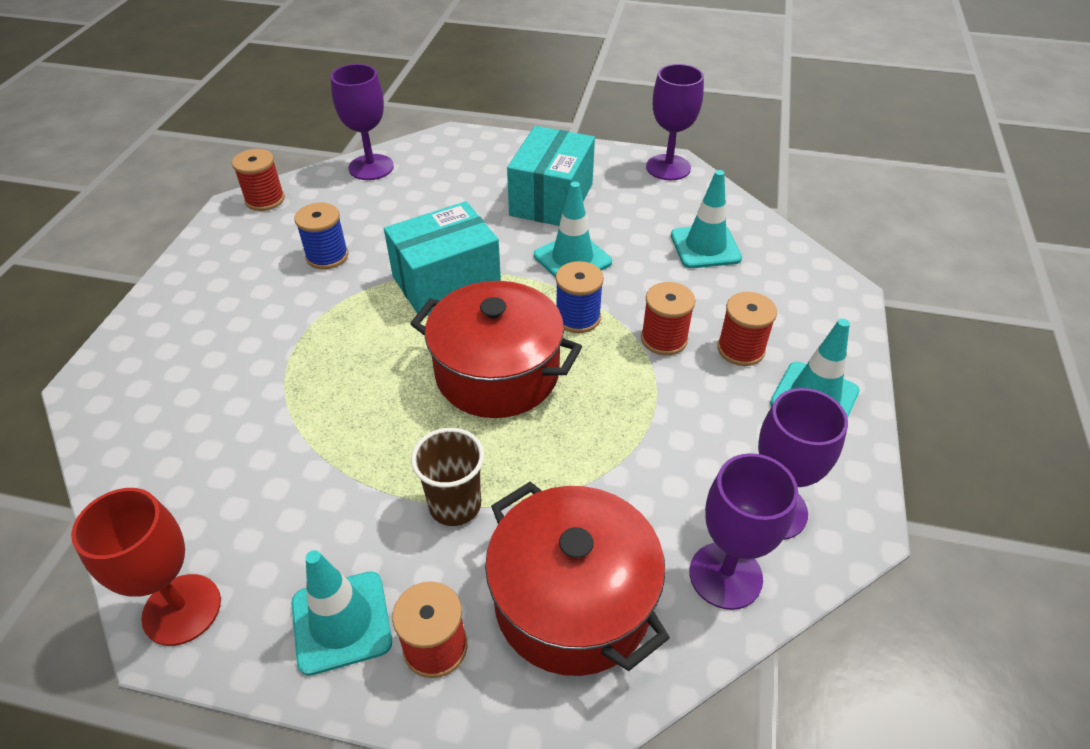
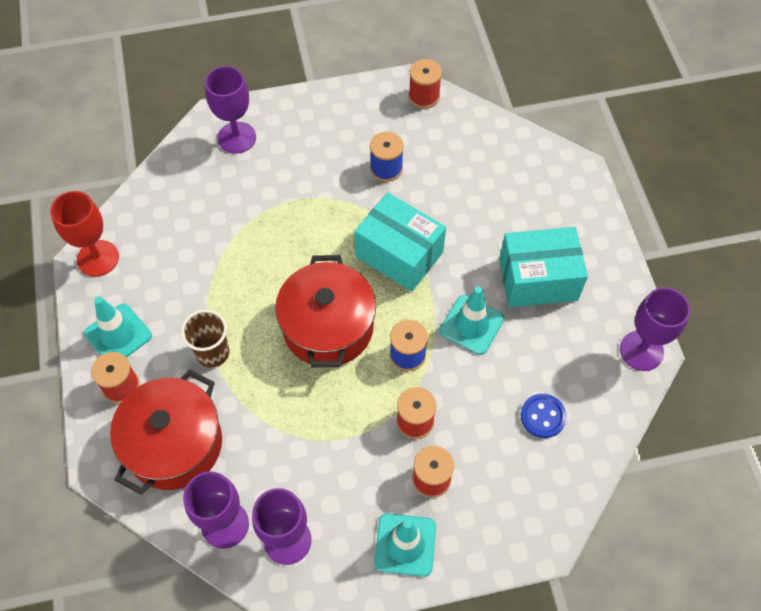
camera: 65 degrees right, 15 degrees up
purple goblet [331,64,394,180] -> purple goblet moved to [205,66,256,154]
turquoise traffic cone [671,170,742,268] -> blue button [521,394,567,438]

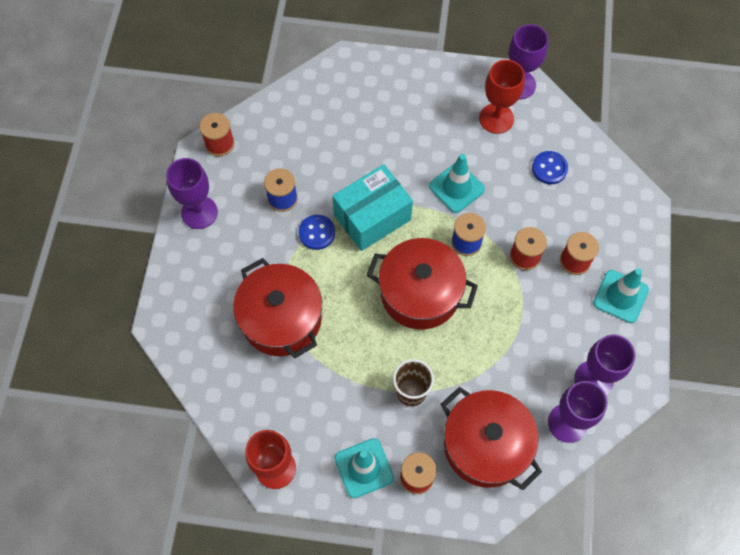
camera: 70 degrees left, 5 degrees up
purple goblet [205,66,256,154] -> purple goblet moved to [166,158,218,229]
turquoise box [499,227,588,307] -> none
none -> red pot [233,258,322,358]
none -> blue button [298,215,335,250]
none -> red goblet [479,60,525,134]

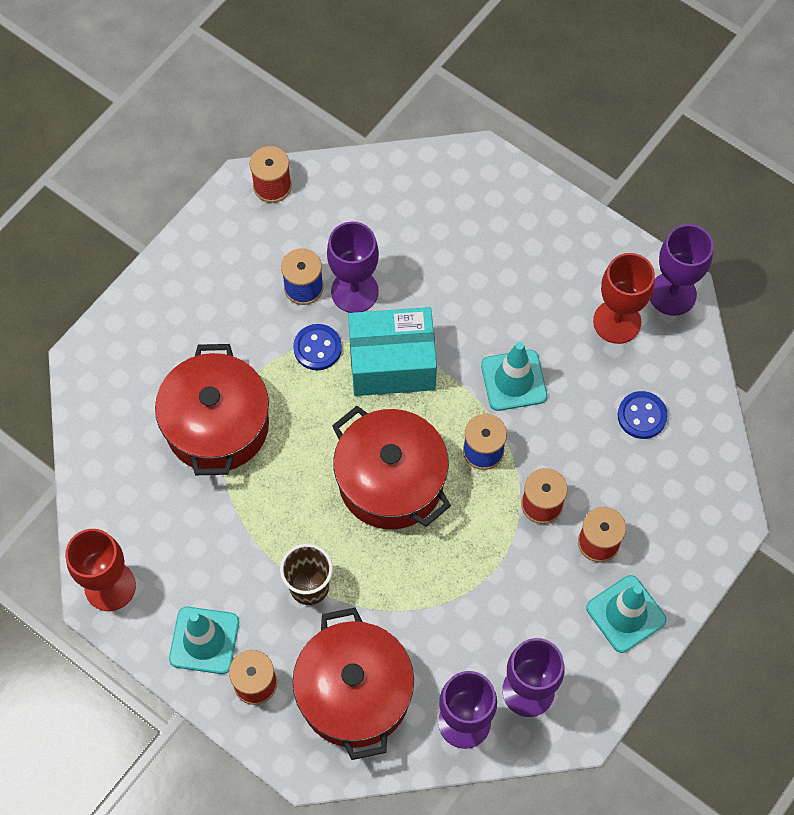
camera: 30 degrees right, 0 degrees up
purple goblet [166,158,218,229] -> purple goblet moved to [327,222,379,313]

